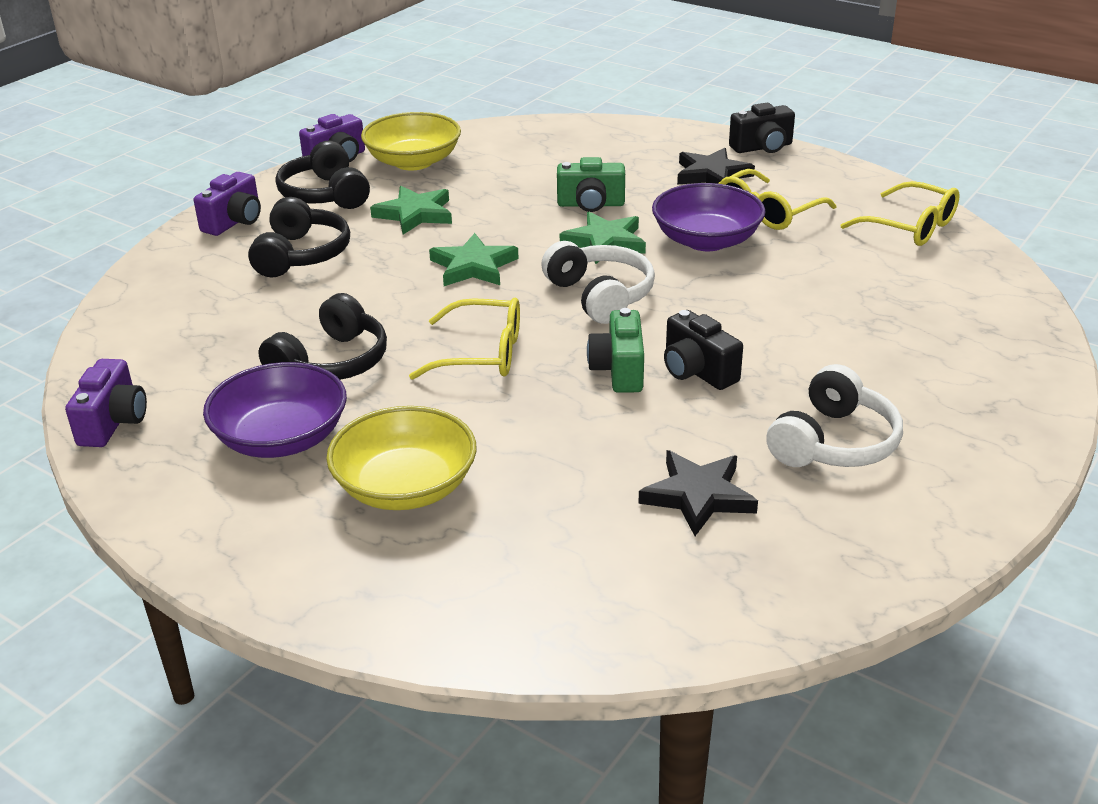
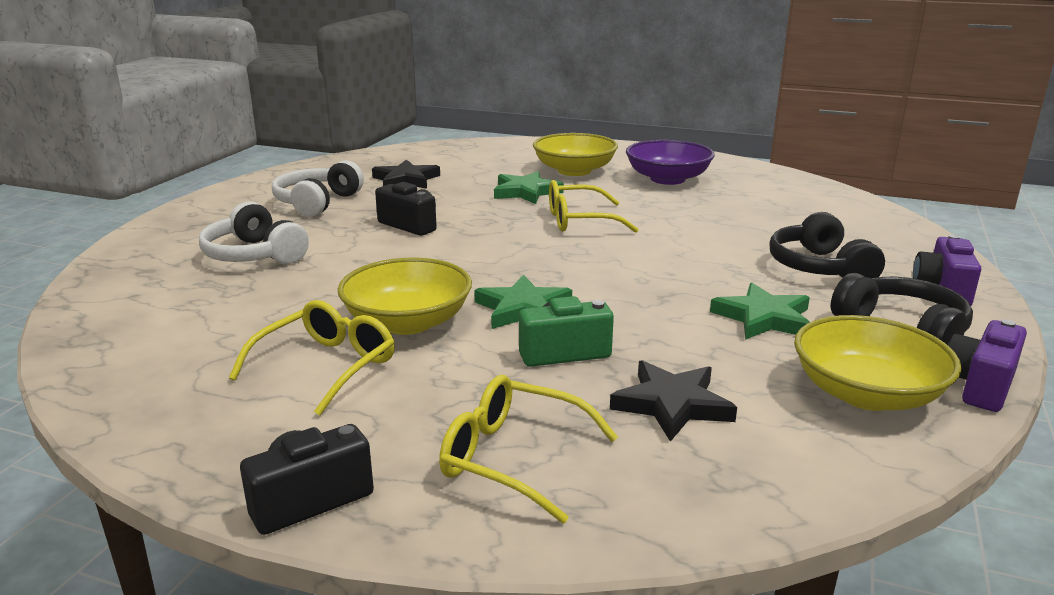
camera: 165 degrees right, 10 degrees down
purple camera [65,359,147,447] -> none
black headphones [258,293,387,380] -> none
green star [429,233,519,286] -> green star moved to [494,171,564,204]
white headphones [541,241,655,324] -> white headphones moved to [199,201,309,264]
green camera [587,308,644,393] -> none
purple bowl [652,183,765,251] -> yellow bowl [338,258,472,335]
black star [677,148,755,185] -> black star moved to [610,360,737,442]
yellow glasses [841,181,960,246] -> yellow glasses moved to [439,375,618,523]

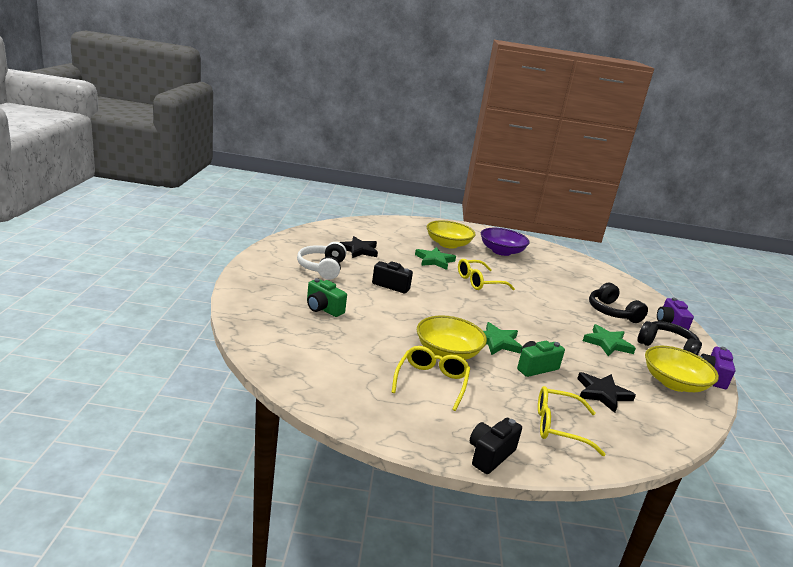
camera: 20 degrees left, 0 degrees up
white headphones [199,201,309,264] -> green camera [307,278,347,317]

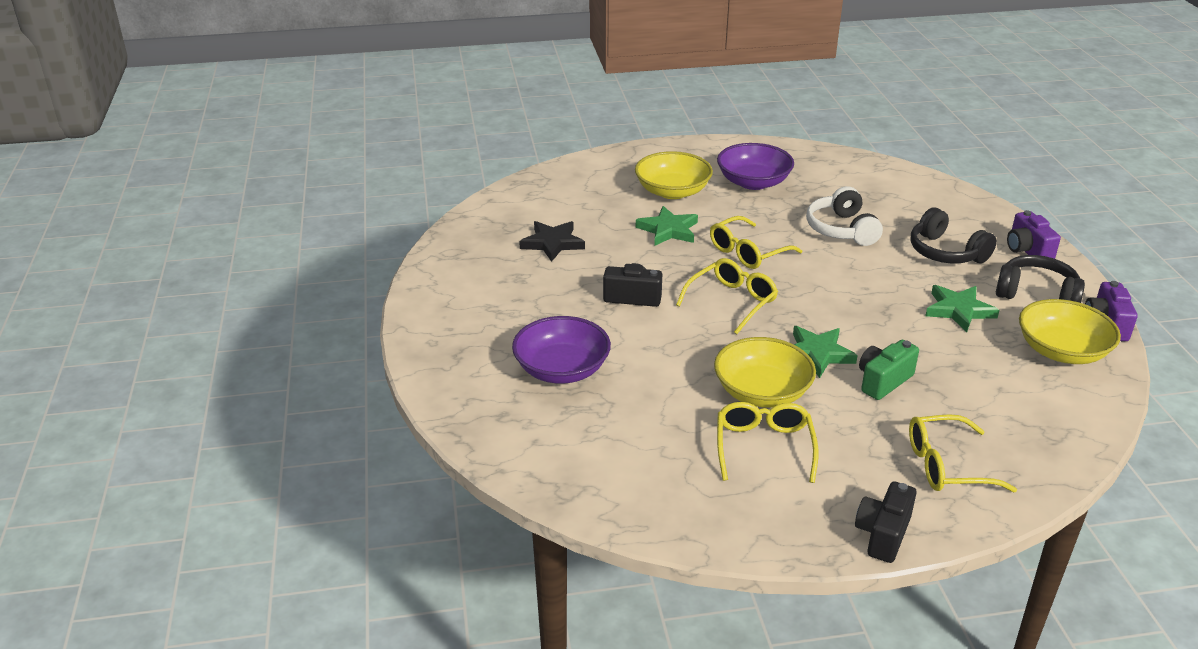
camera: 10 degrees left, 10 degrees up
white headphones [297,242,346,280] -> white headphones moved to [806,186,883,246]
green camera [307,278,347,317] -> purple bowl [512,316,611,384]
black star [577,372,636,413] -> none
none -> yellow glasses [676,258,778,334]

